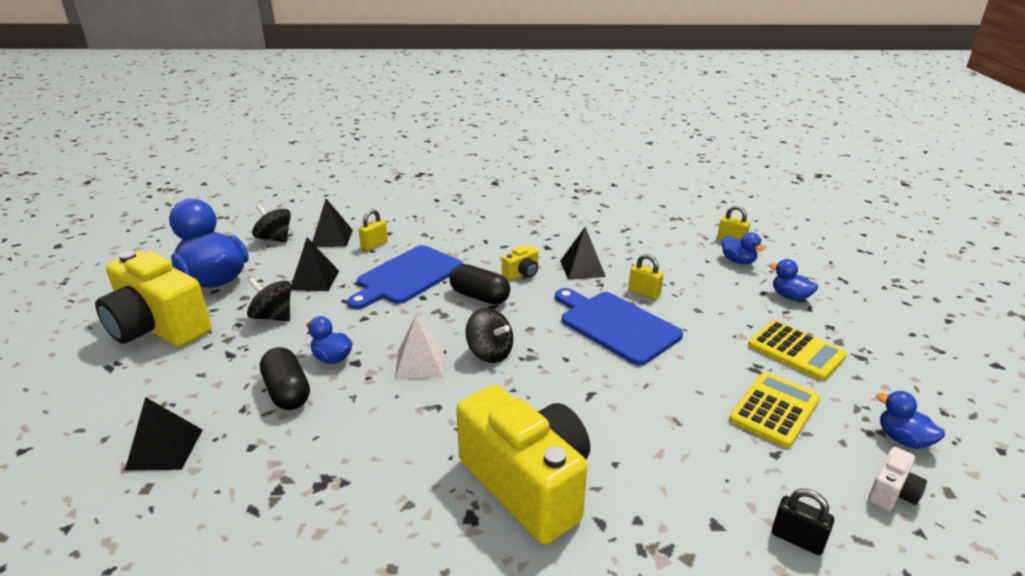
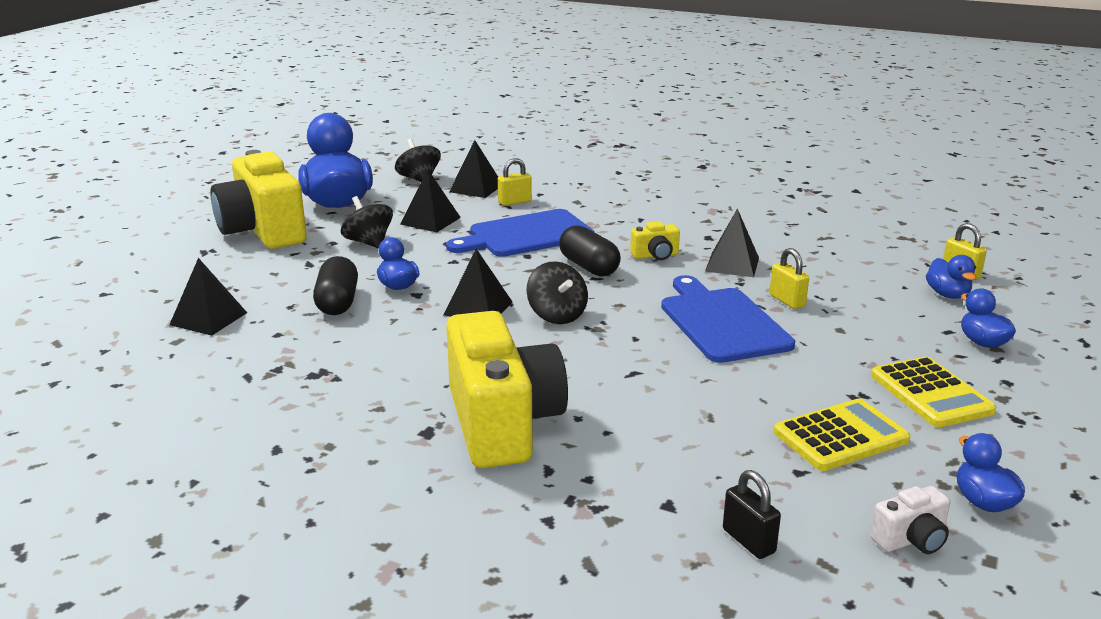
camera: 25 degrees right, 5 degrees down
white pyramid [395,315,444,380] -> black pyramid [444,249,512,317]

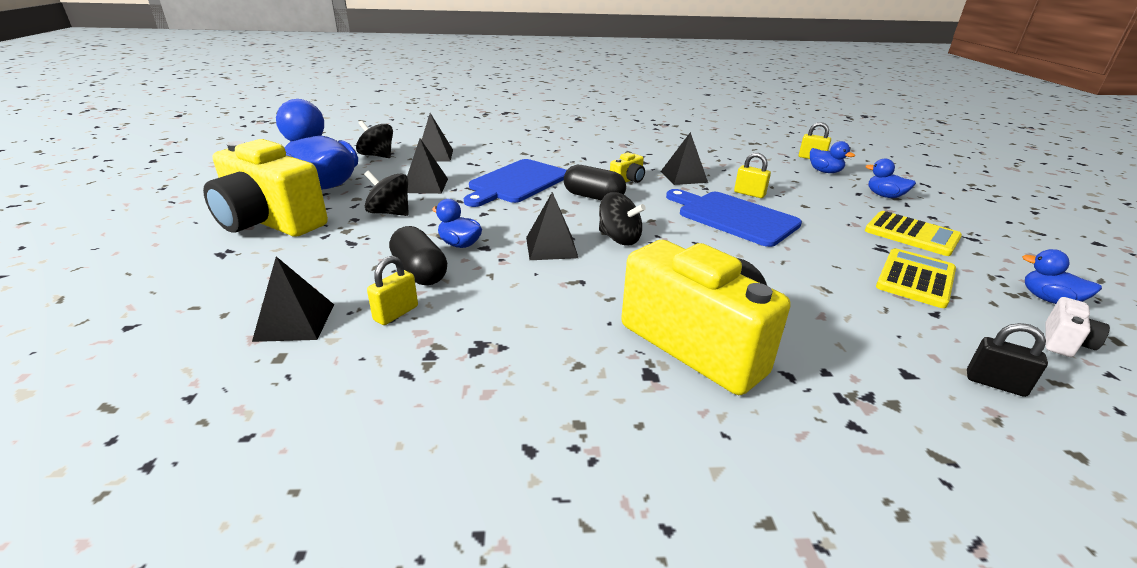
camera: 30 degrees left, 5 degrees up
yellow padlock [498,158,532,206] -> yellow padlock moved to [367,256,418,325]

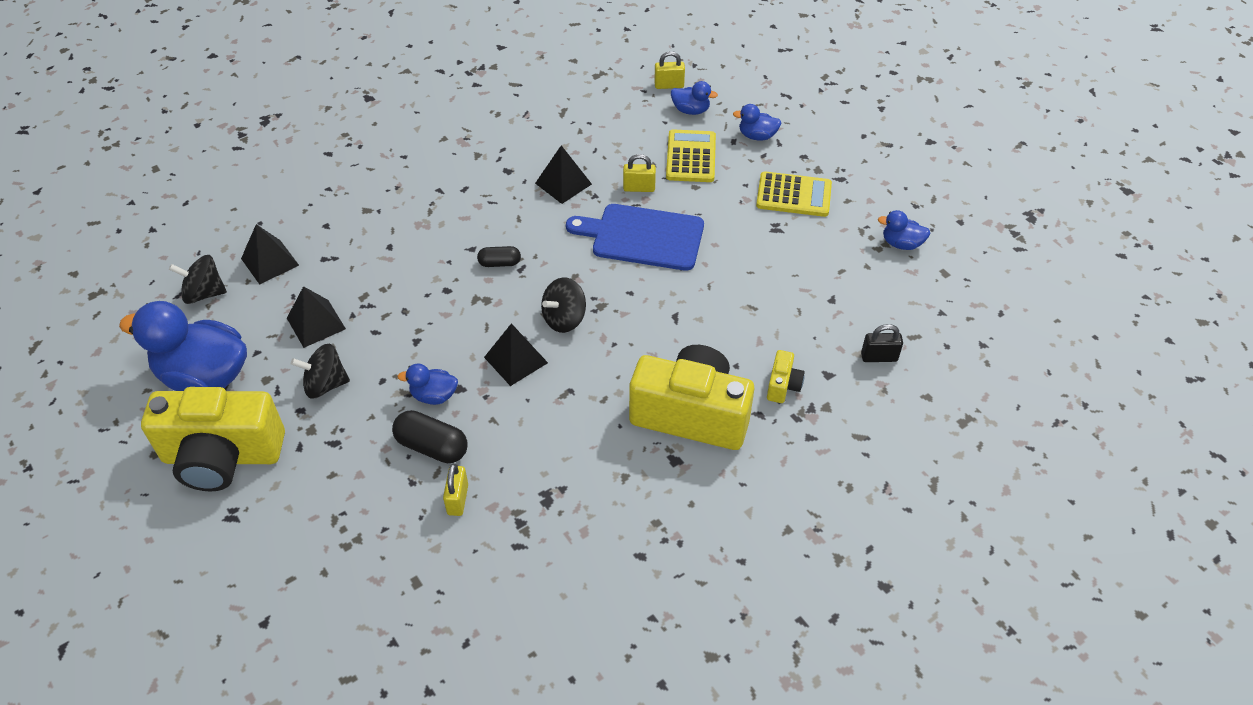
camera: 30 degrees left, 20 degrees up
black pyramid [252,257,334,342] -> none
blue cutting board [464,159,567,207] -> none
black capsule [564,165,626,201] -> black capsule [477,246,521,267], size x0.61
black spinning top [599,192,646,246] -> black spinning top turned 135 degrees clockwise [541,277,586,333]
yellow camera [610,153,645,183] -> yellow camera moved to [767,350,805,403]
yellow calculator [876,248,956,308] -> yellow calculator moved to [666,129,716,182]
white camera [1046,297,1110,357] -> none

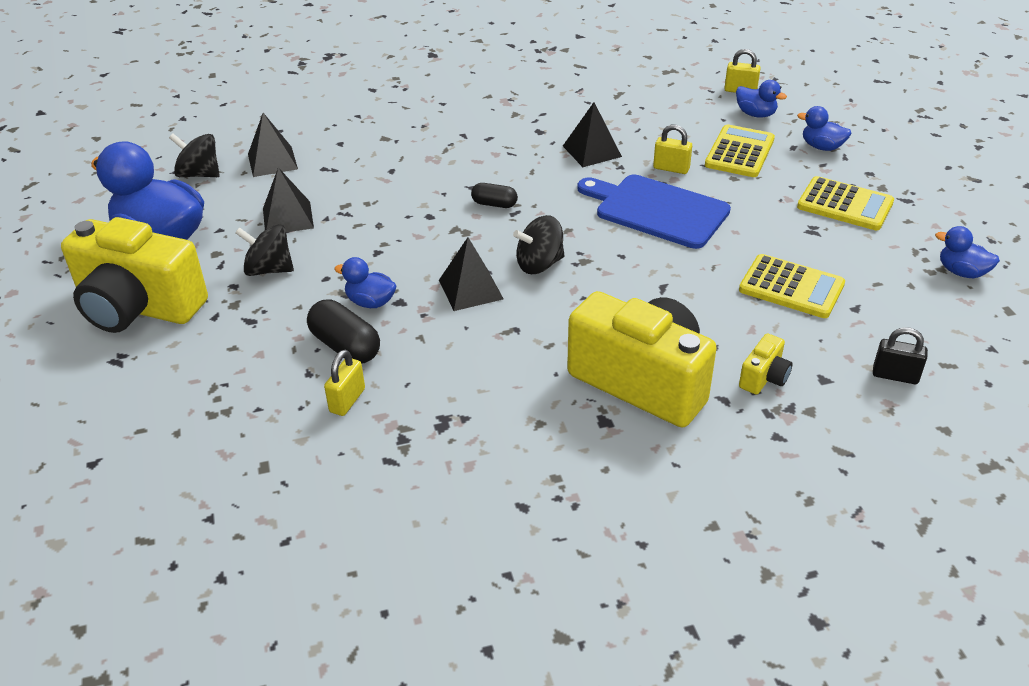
camera: 20 degrees right, 10 degrees down
none -> yellow calculator [739,254,845,318]

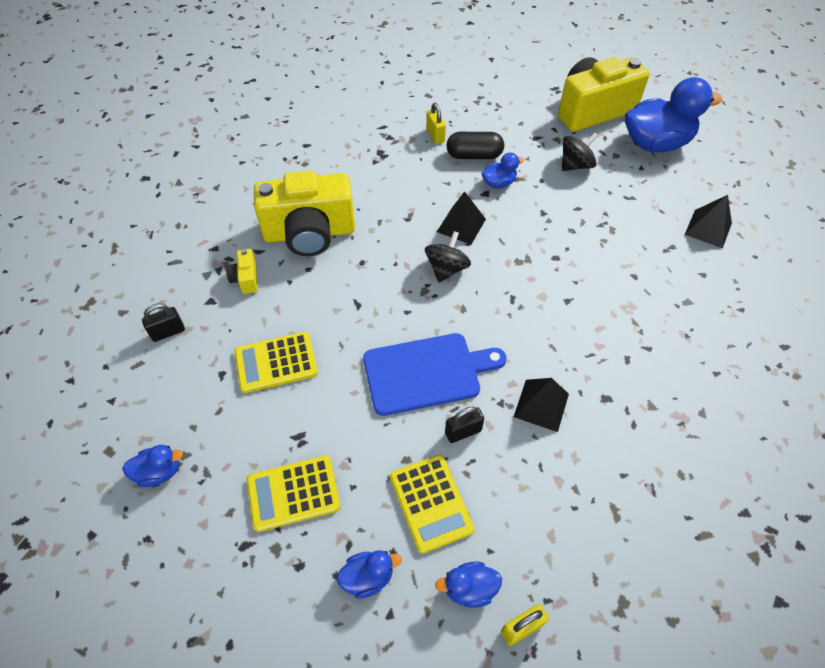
camera: 135 degrees right, 15 degrees up
black spinning top [169,133,220,177] -> none
black pyramid [263,167,314,232] -> none
black capsule [471,183,518,208] -> none
yellow padlock [653,125,692,174] -> black padlock [445,406,484,443]

